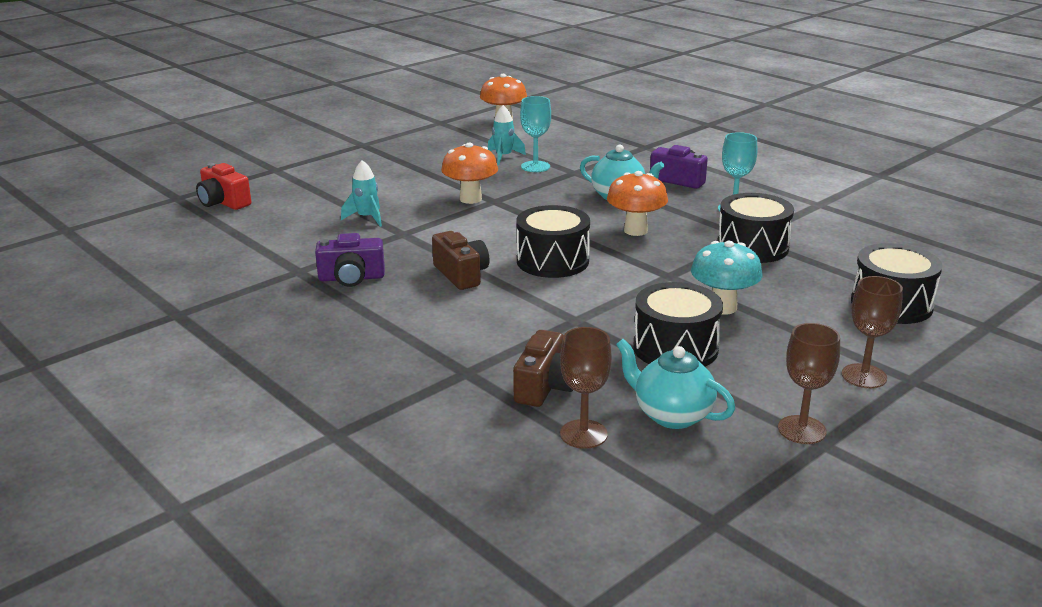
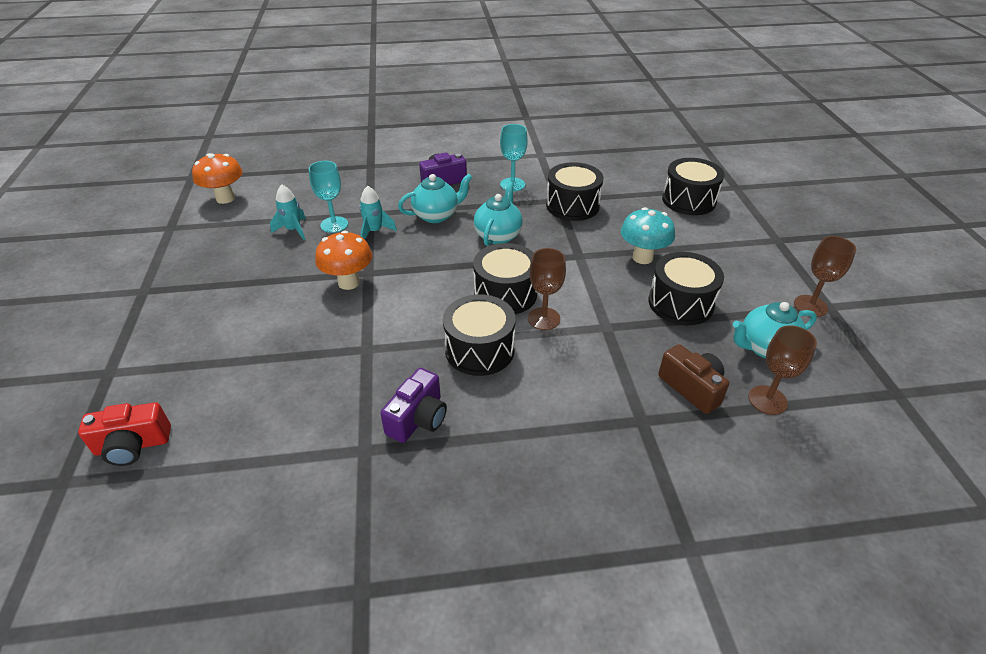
camera: 55 degrees left, 15 degrees up
turquoise rocket [341,160,382,227] -> turquoise rocket moved to [359,186,397,239]
brown camera [432,231,490,290] -> black drum [443,294,516,376]
orange mushroom [607,171,668,236] -> turquoise teapot [474,182,523,246]
brown goblet [842,276,903,388] -> brown goblet moved to [528,248,566,330]

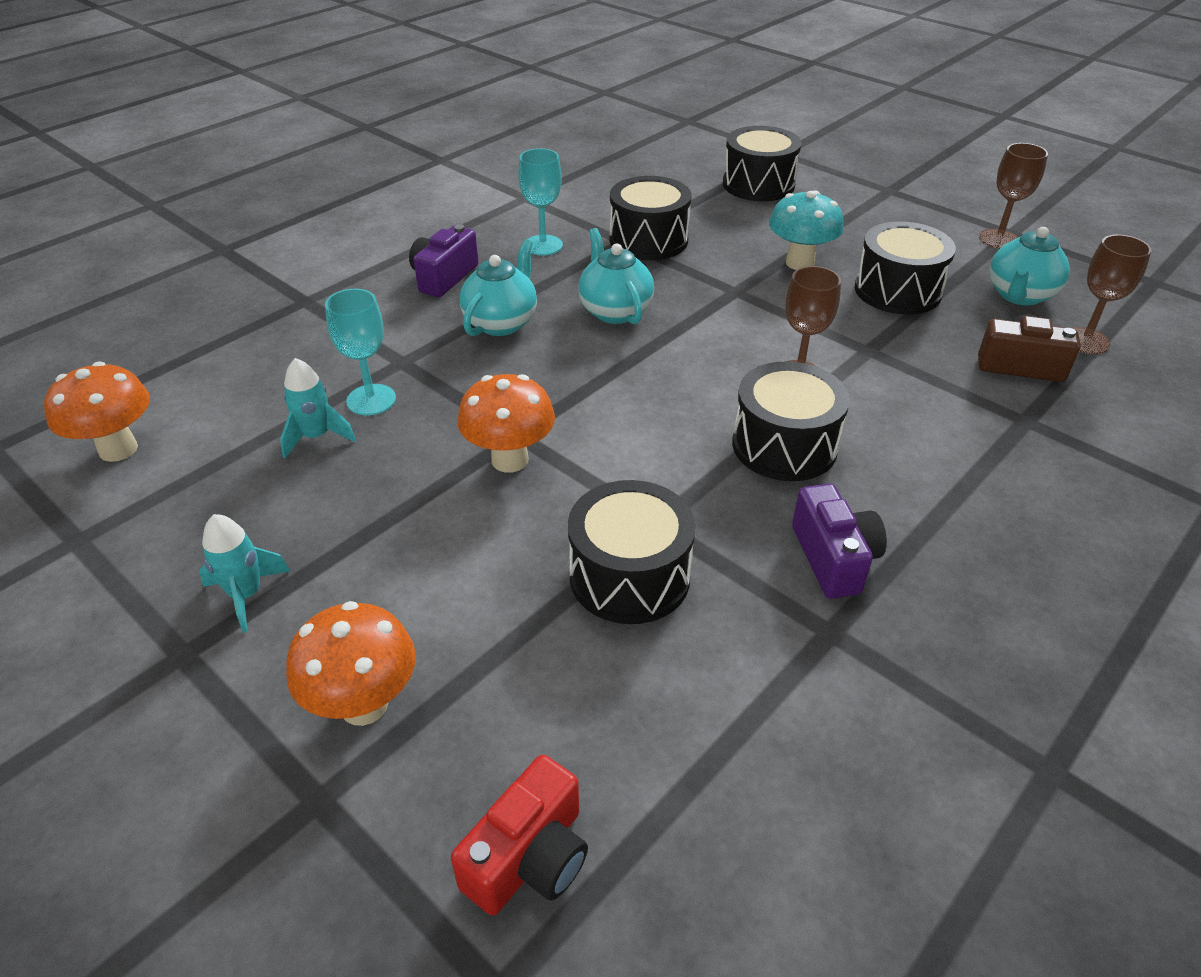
camera: 40 degrees left, 0 degrees up
turquoise rocket [359,186,397,239] -> turquoise rocket moved to [199,514,290,633]
black drum [473,243,537,314] -> black drum moved to [568,480,696,624]
none -> orange mushroom [286,601,416,726]

